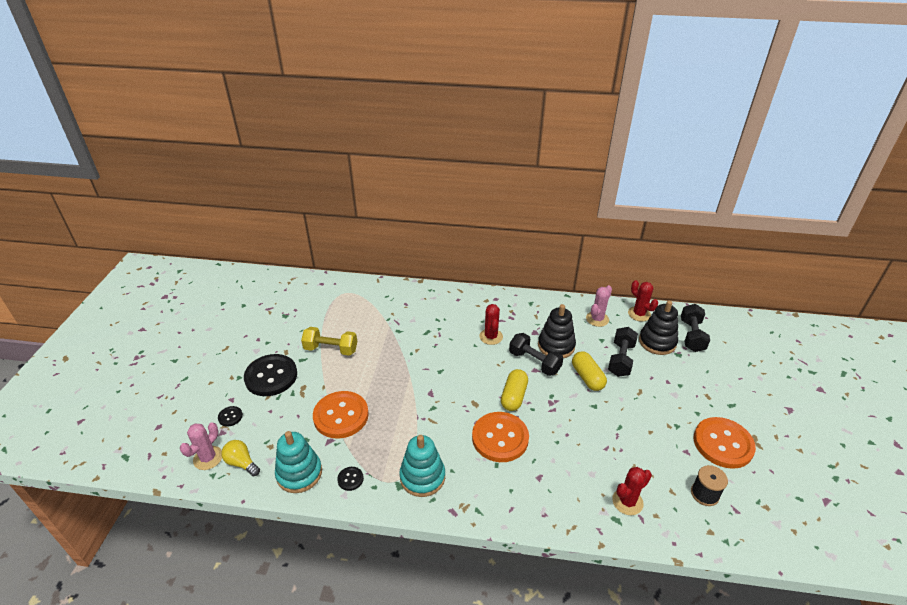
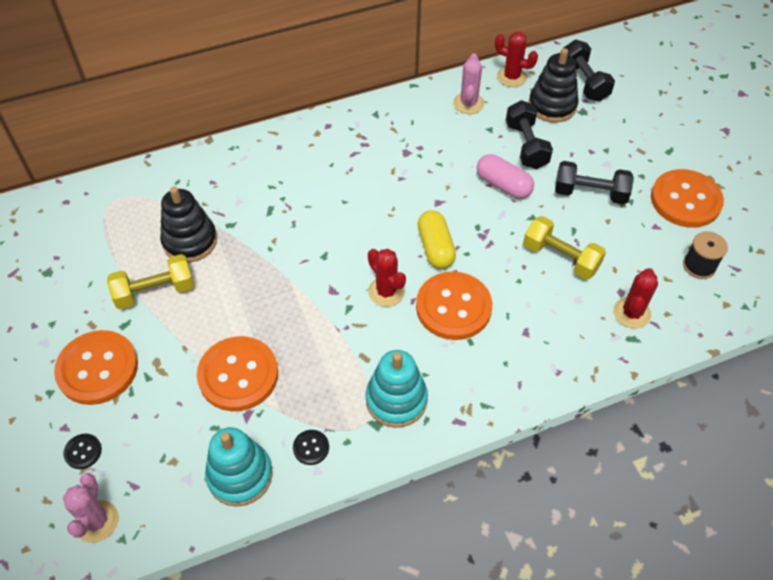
camera: 30 degrees left, 15 degrees up
yellow light bulb [221,440,260,476] -> none
black button [244,354,297,396] -> orange button [54,330,138,405]
red cactus [479,304,503,345] -> red cactus moved to [368,249,406,307]
black dumbbell [509,333,563,376] -> black dumbbell moved to [555,161,634,204]
black stacking toy [538,304,576,358] -> black stacking toy moved to [160,187,217,263]
yellow capsule [572,351,607,391] -> pink capsule [477,154,534,199]
none -> yellow dumbbell [523,216,606,280]

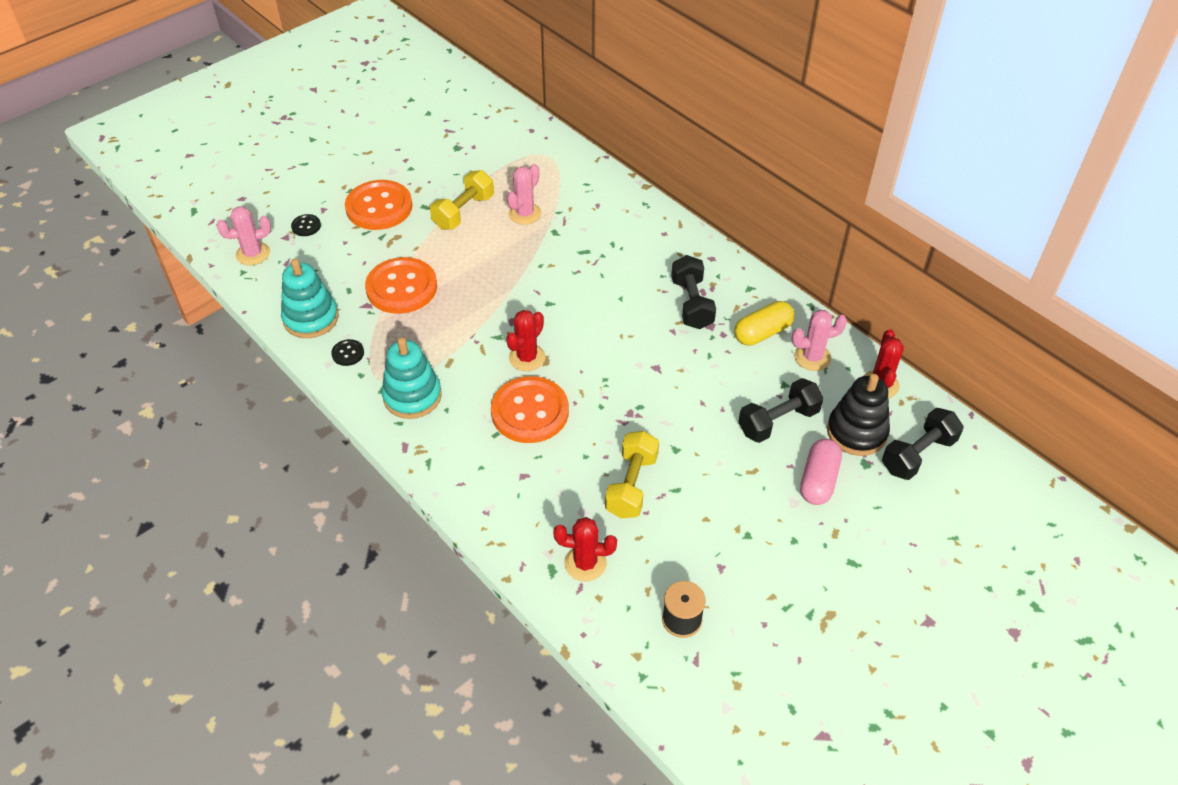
camera: 70 degrees right, 5 degrees down
yellow dumbbell [107,254,194,310] -> yellow dumbbell turned 75 degrees clockwise [430,170,494,230]
black stacking toy [160,187,217,263] -> pink cactus [507,164,541,225]
yellow capsule [417,210,456,269] -> yellow capsule moved to [734,301,794,345]
pink capsule [477,154,534,199] -> pink capsule moved to [800,439,842,505]
black dumbbell [555,161,634,204] -> black dumbbell moved to [671,255,716,329]
orange button [651,169,724,228] -> none

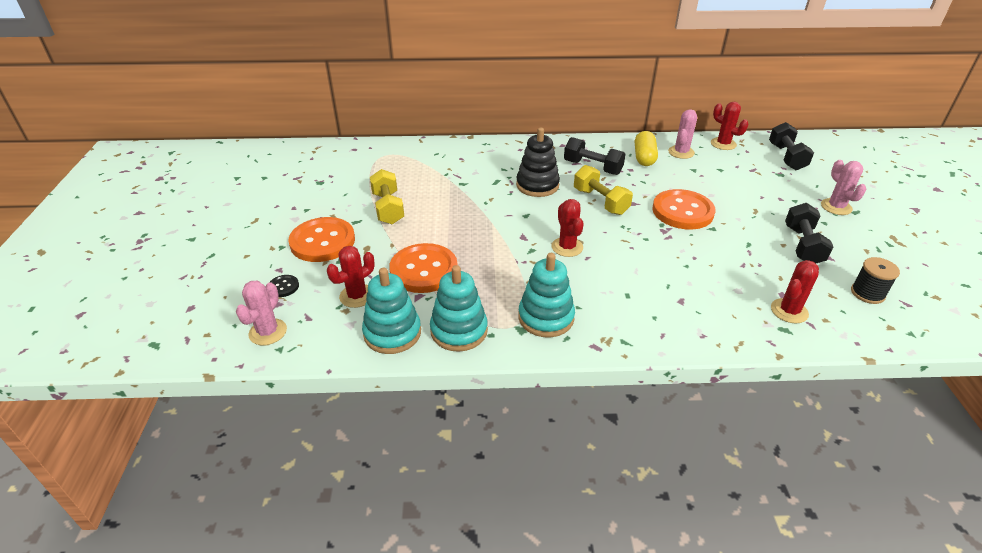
camera: 50 degrees left, 10 degrees down
black button [331,339,364,366] -> turquoise stacking toy [430,265,488,352]
orange button [491,376,569,443] -> orange button moved to [652,189,716,229]
pink cactus [507,164,541,225] -> pink cactus moved to [821,160,866,215]
yellow dumbbell [605,431,659,518] -> yellow dumbbell moved to [574,165,633,215]
black dumbbell [738,378,824,443] -> black dumbbell moved to [785,203,833,264]
pink capsule [800,439,842,505] -> none
black stacking toy [827,374,890,456] -> black stacking toy moved to [516,128,560,197]
none -> red cactus [327,246,375,308]

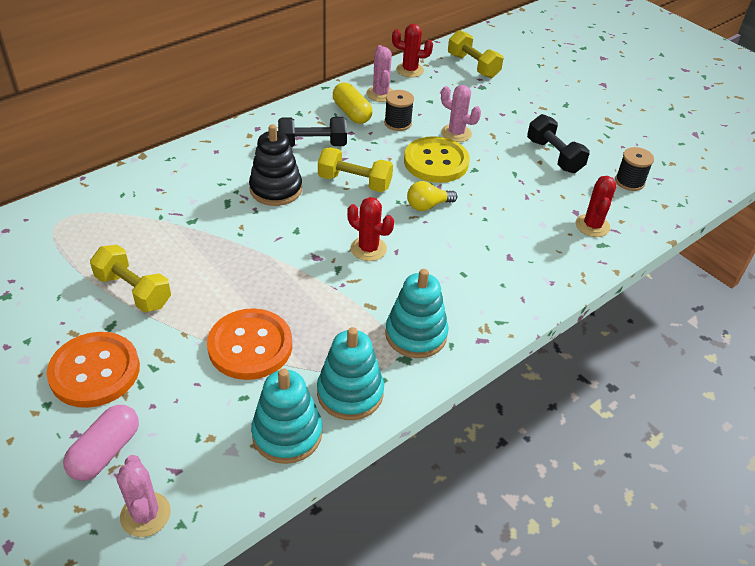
camera: 40 degrees left, 5 degrees up
black button [269,275,299,297] -> pink capsule [63,405,139,481]
red cactus [327,246,375,308] -> none
orange button [652,189,716,229] -> yellow button [404,136,470,183]
black dumbbell [769,122,814,170] -> yellow dumbbell [448,30,503,78]
pink cactus [821,160,866,215] -> pink cactus moved to [441,85,481,142]
none -> black spool [384,90,414,131]
none -> yellow light bulb [407,181,458,211]

